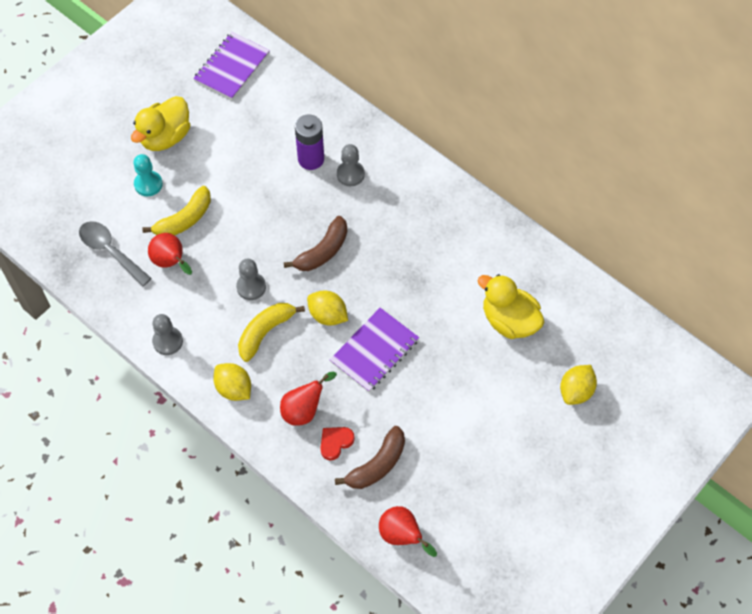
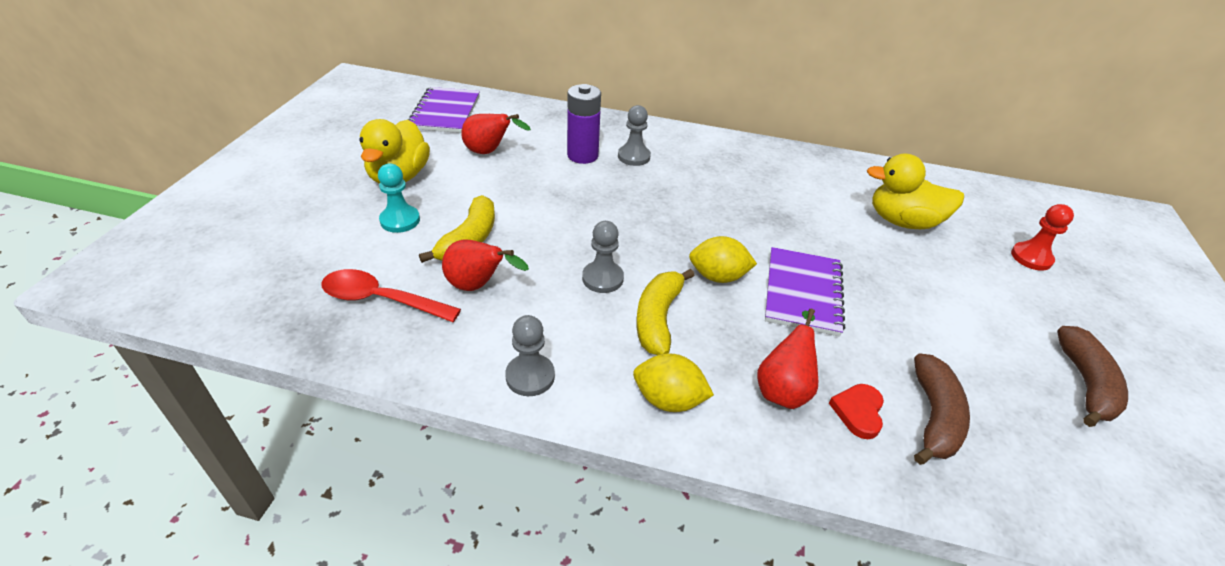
camera: 30 degrees left, 20 degrees down
grey spoon [79,221,152,286] -> red spoon [321,269,461,322]
brown banana [284,216,347,271] -> brown banana moved to [1057,326,1128,427]
red pear [379,506,437,557] -> red pear moved to [462,114,531,154]
yellow lemon [560,365,597,405] -> red pawn [1011,204,1074,271]

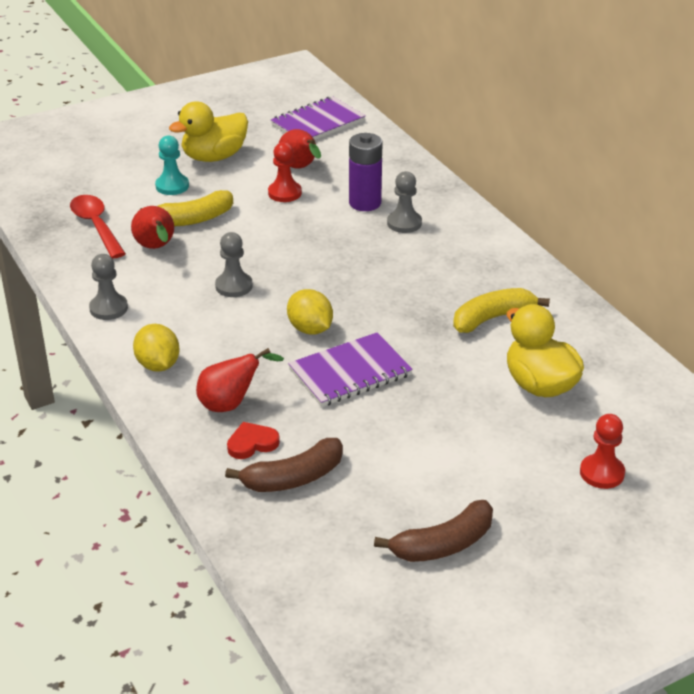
camera: 50 degrees right, 5 degrees down
yellow banana [636,269,695,355] -> yellow banana moved to [453,288,550,333]
none -> red pawn [268,142,302,202]

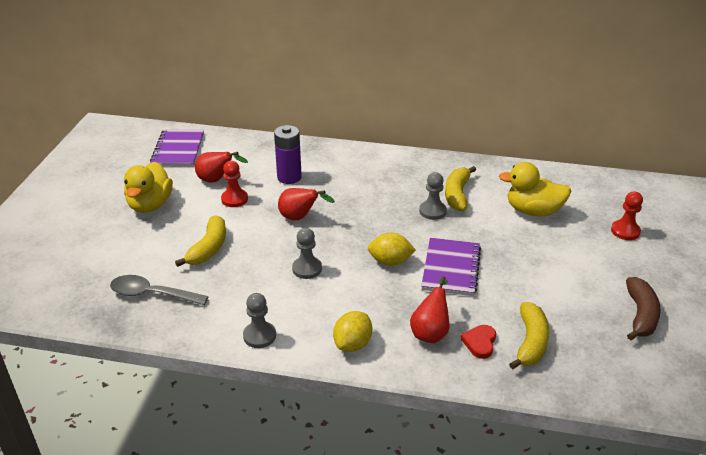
camera: 50 degrees left, 0 degrees up
red spoon [70,195,126,258] -> grey spoon [110,275,209,305]
red pear [131,206,174,249] -> red pear moved to [278,188,335,220]
yellow lemon [133,324,179,372] -> yellow lemon turned 75 degrees counterclockwise [333,311,372,352]
turquoise pawn [155,135,189,195] -> none
brown banana [225,438,343,492] -> yellow banana [509,302,549,369]
grey pawn [387,171,422,233] -> grey pawn moved to [419,172,447,220]

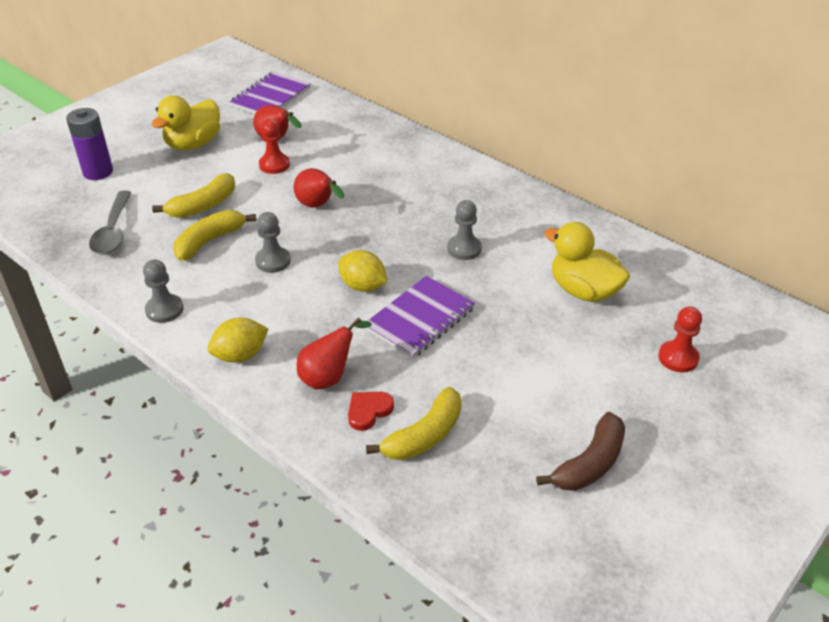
camera: 30 degrees right, 5 degrees up
grey spoon [110,275,209,305] -> grey spoon turned 135 degrees counterclockwise [89,190,132,255]
purple battery [274,125,302,184] -> purple battery moved to [66,108,113,180]
yellow banana [445,166,476,211] -> yellow banana moved to [174,210,256,261]

